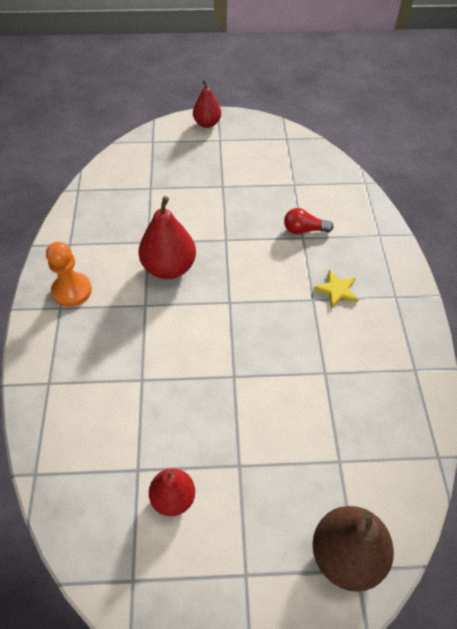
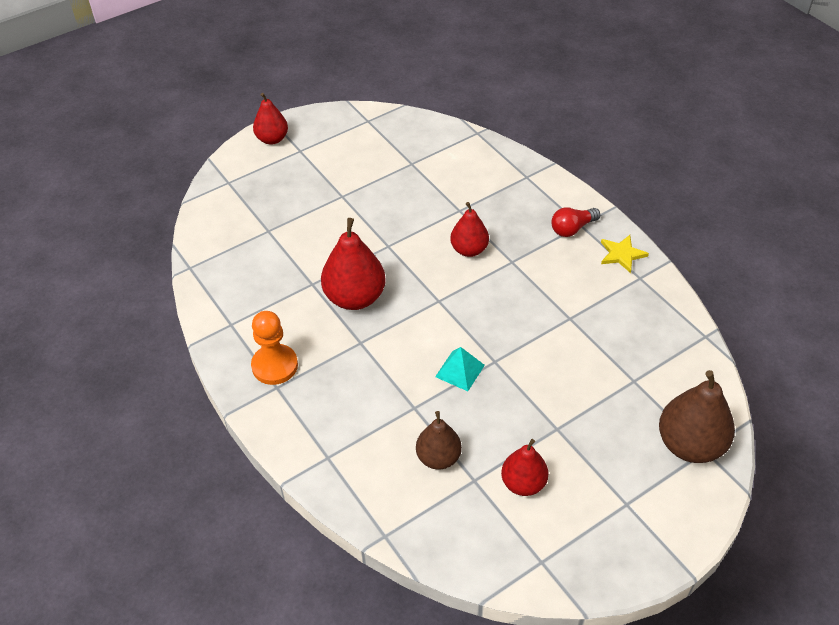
camera: 30 degrees left, 5 degrees down
red light bulb [284,208,333,234] -> red light bulb moved to [552,207,600,237]
yellow star [313,270,359,308] -> yellow star moved to [601,235,649,273]
none -> brown pear [416,411,462,470]
none -> turquoise pyramid [435,347,485,391]
none -> red pear [450,202,489,257]

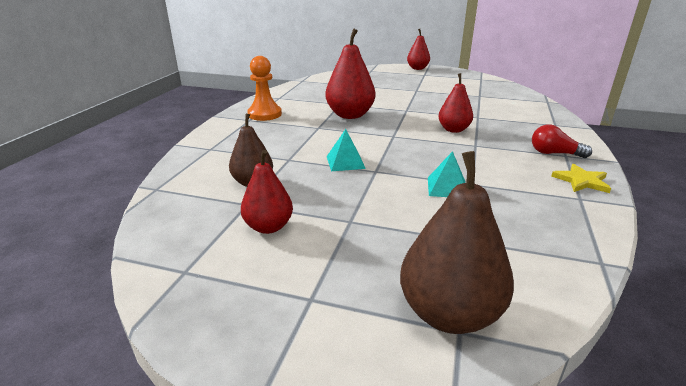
camera: 50 degrees right, 20 degrees down
none -> turquoise pyramid [428,151,465,197]

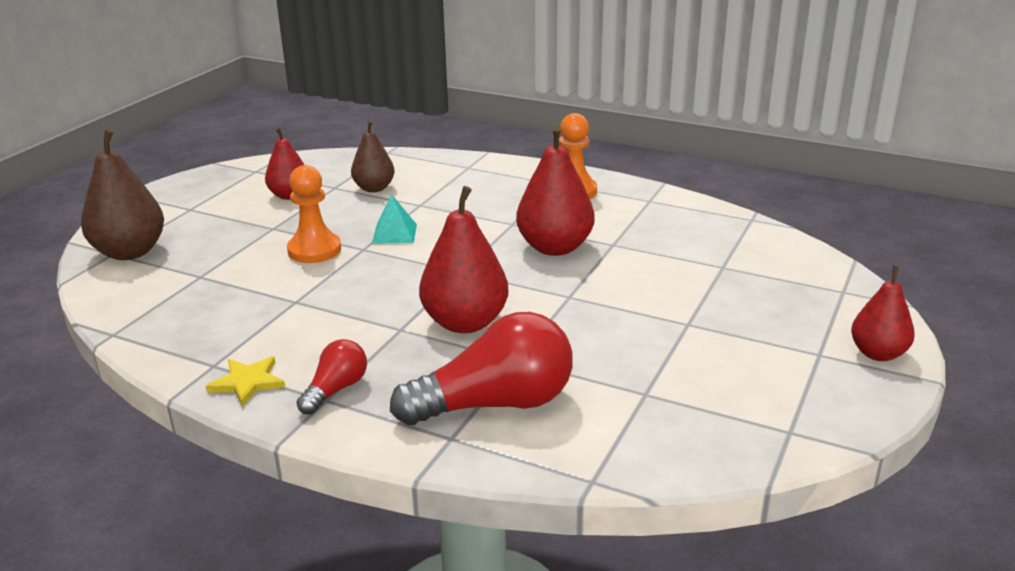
camera: 100 degrees right, 0 degrees up
turquoise pyramid [428,151,465,197] -> none
red pear [438,73,473,133] -> red pear [419,186,508,333], size x1.59
none -> orange pawn [287,165,341,263]
none -> red light bulb [390,312,573,425]

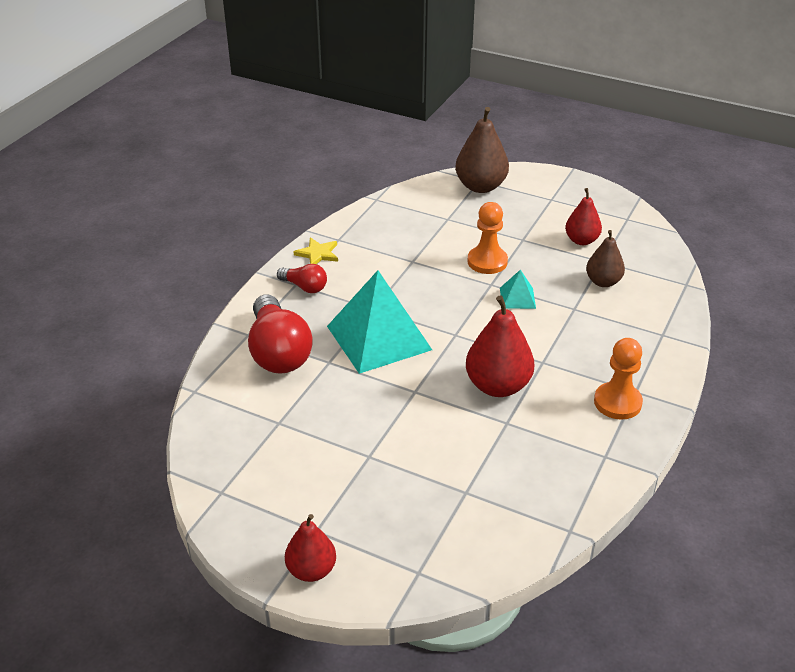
camera: 90 degrees right, 10 degrees up
red pear [419,186,508,333] -> turquoise pyramid [327,270,432,374]

